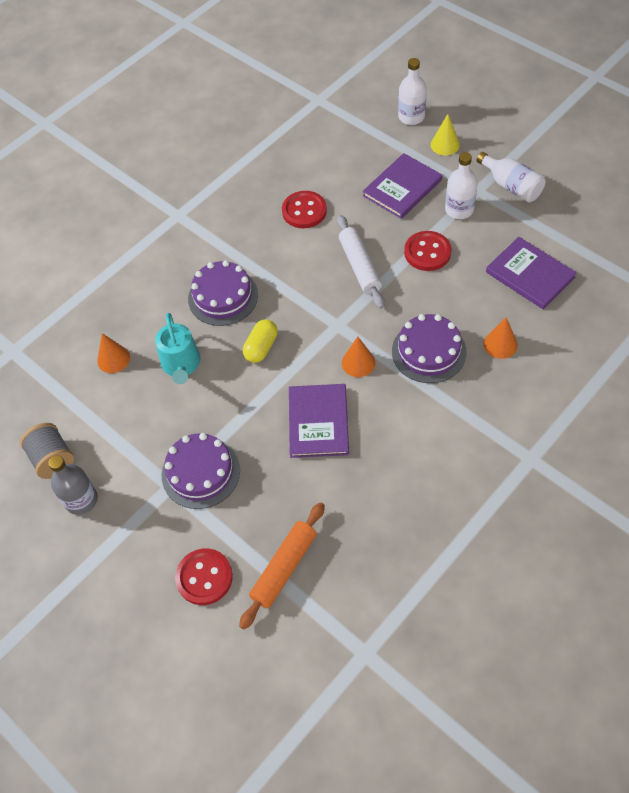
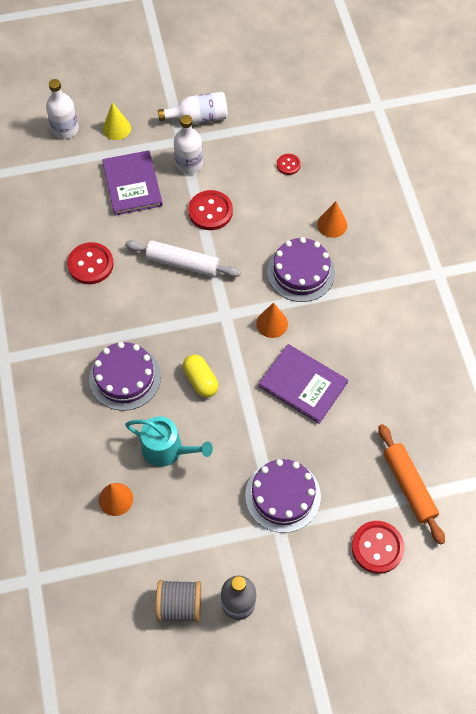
camera: 60 degrees left, 5 degrees up
purple book [486,237,577,309] -> red button [277,154,301,175]

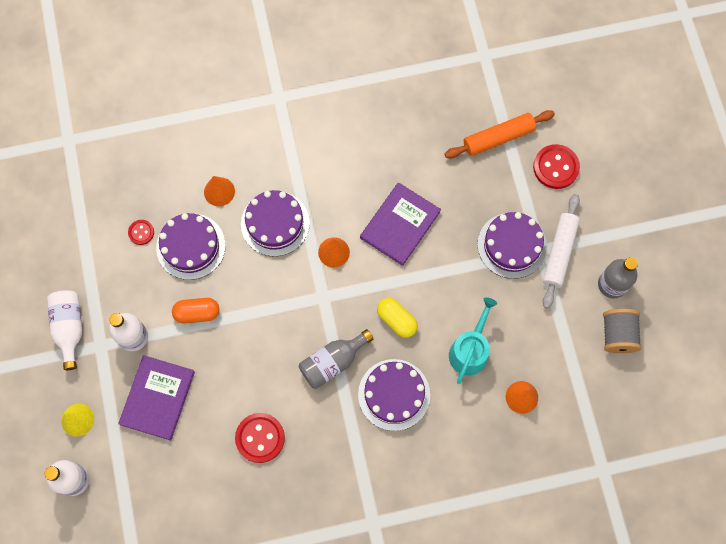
camera: 90 degrees left, 10 degrees up
purple book [102,150,163,216] -> purple book turned 60 degrees counterclockwise [119,355,195,441]
white rolling pin [125,240,241,277] -> white rolling pin moved to [543,194,580,308]
yellow capsule [183,355,218,397] -> yellow capsule turned 75 degrees clockwise [377,298,418,338]
red button [188,190,233,230] -> orange capsule [172,298,219,324]
none -> purple cake [156,213,226,280]
none -> grey bottle [299,329,373,389]

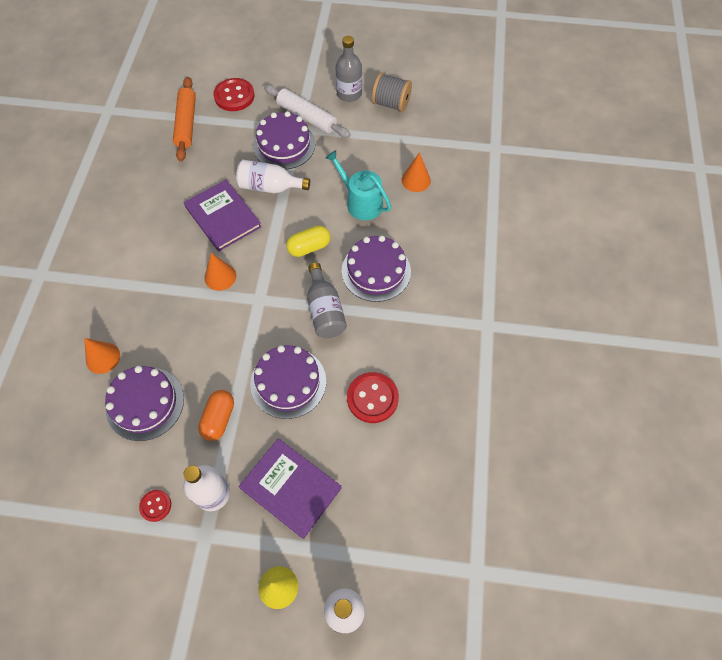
camera: 70 degrees left, 10 degrees down
white bottle [47,290,82,370] -> white bottle moved to [236,160,310,194]
red button [128,220,154,245] -> red button moved to [139,490,171,522]
purple cake [241,190,310,257] -> purple cake moved to [250,345,326,419]

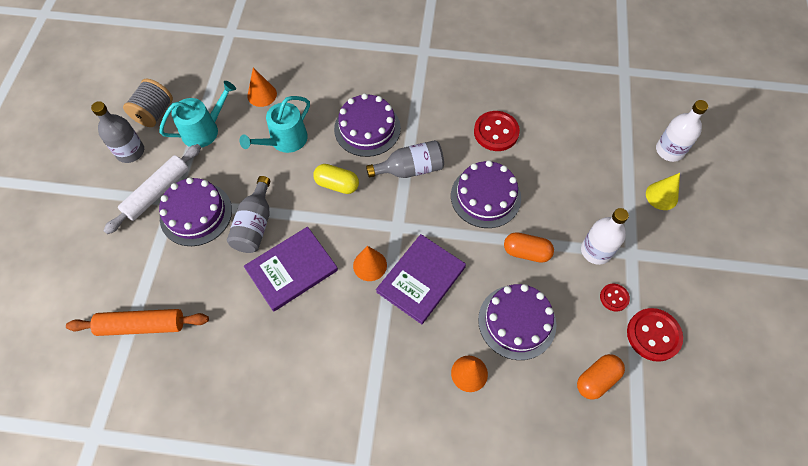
camera: 90 degrees left, 0 degrees up
red button [213,78,255,111] -> red button moved to [627,308,683,362]
white bottle [236,160,310,194] -> grey bottle [227,176,270,253]
purple book [239,438,342,539] -> purple book moved to [376,234,466,324]
yellow capsule [286,225,330,257] -> yellow capsule turned 45 degrees counterclockwise [313,164,359,194]
none -> turquoise watering can [159,81,236,148]
none -> orange capsule [577,354,625,400]

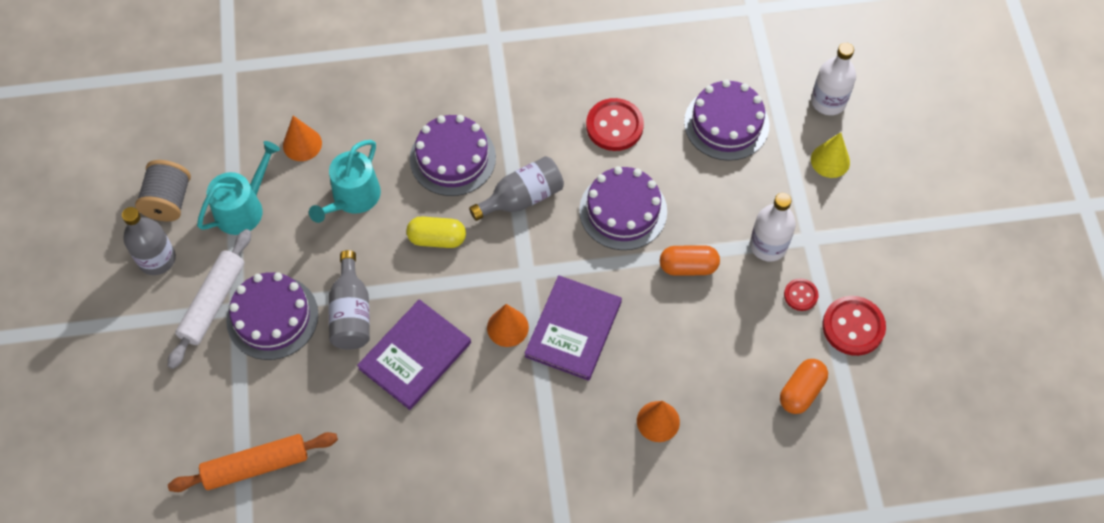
camera: 15 degrees left, 0 degrees up
purple cake [478,284,556,360] -> purple cake moved to [684,79,770,161]

